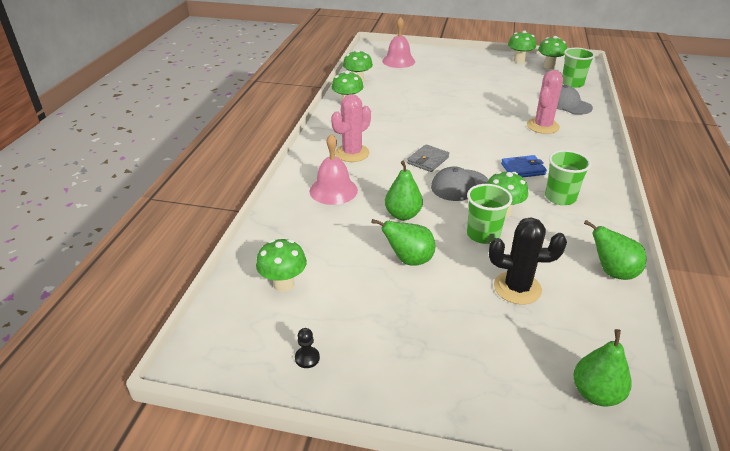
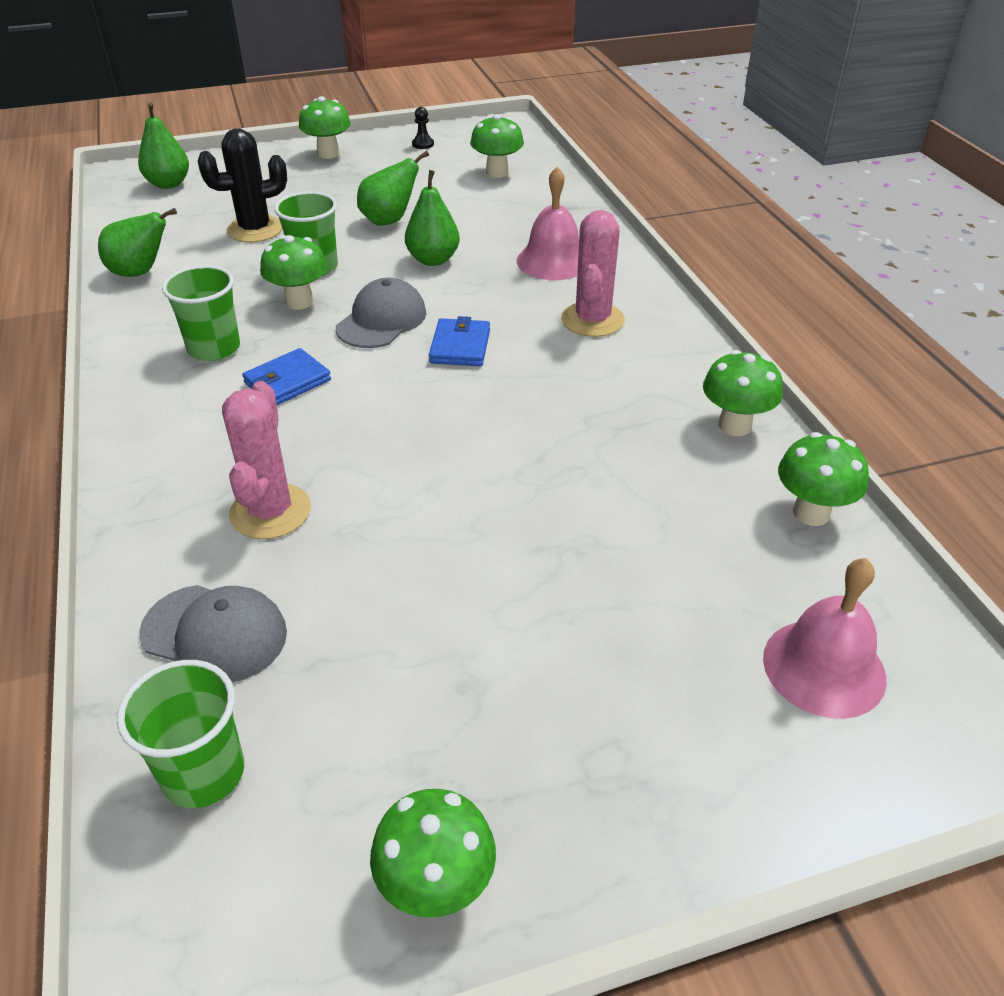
camera: 150 degrees right, 5 degrees up
grey wallet [407,144,449,172] -> blue wallet [429,316,490,366]
green mushroom [538,36,567,69] -> green mushroom moved to [299,96,351,159]

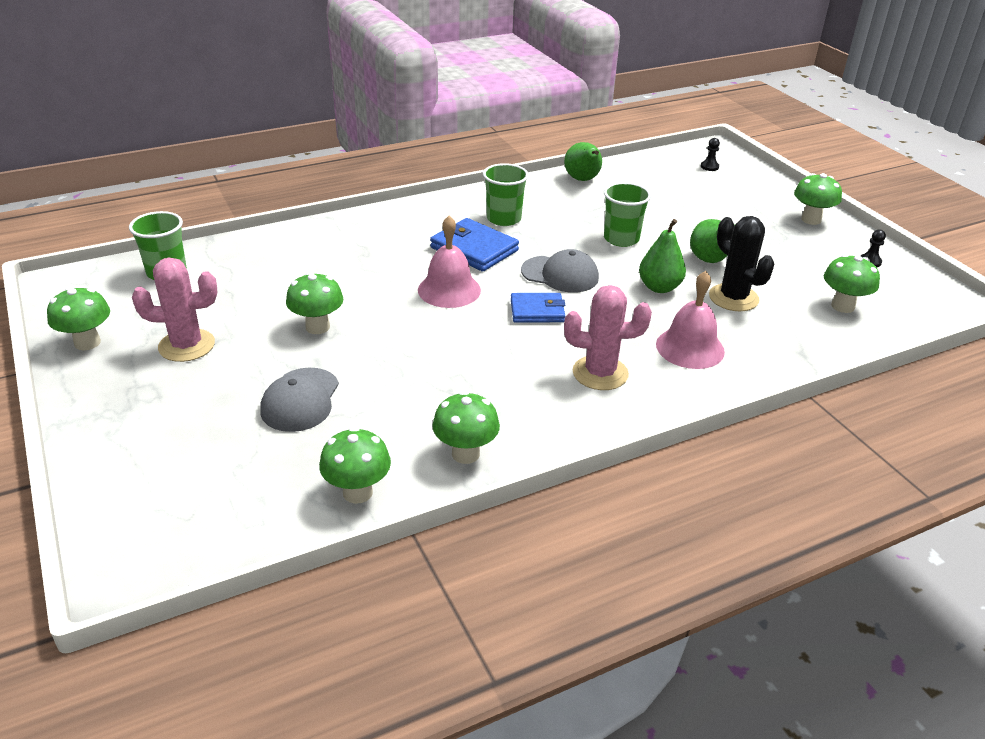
camera: 80 degrees right, 5 degrees down
green pear [138,103,189,189] -> black pawn [701,138,720,171]
grey cap [139,585,287,682] -> grey cap moved to [260,368,339,432]
black cactus [197,129,287,242] -> black cactus moved to [709,216,775,311]
pink cactus [222,381,311,539] -> pink cactus moved to [132,258,217,362]
blue wallet [242,348,331,405] -> blue wallet [430,218,519,271], size x1.51
green mushroom [260,235,327,309] -> green mushroom moved to [286,272,344,334]
pink bell [763,558,887,719] -> pink bell moved to [418,216,481,308]

